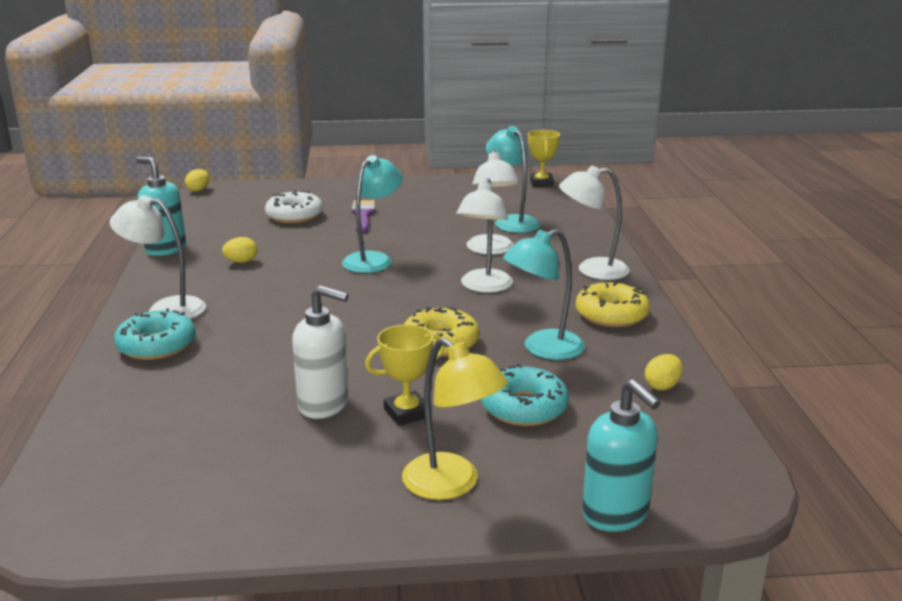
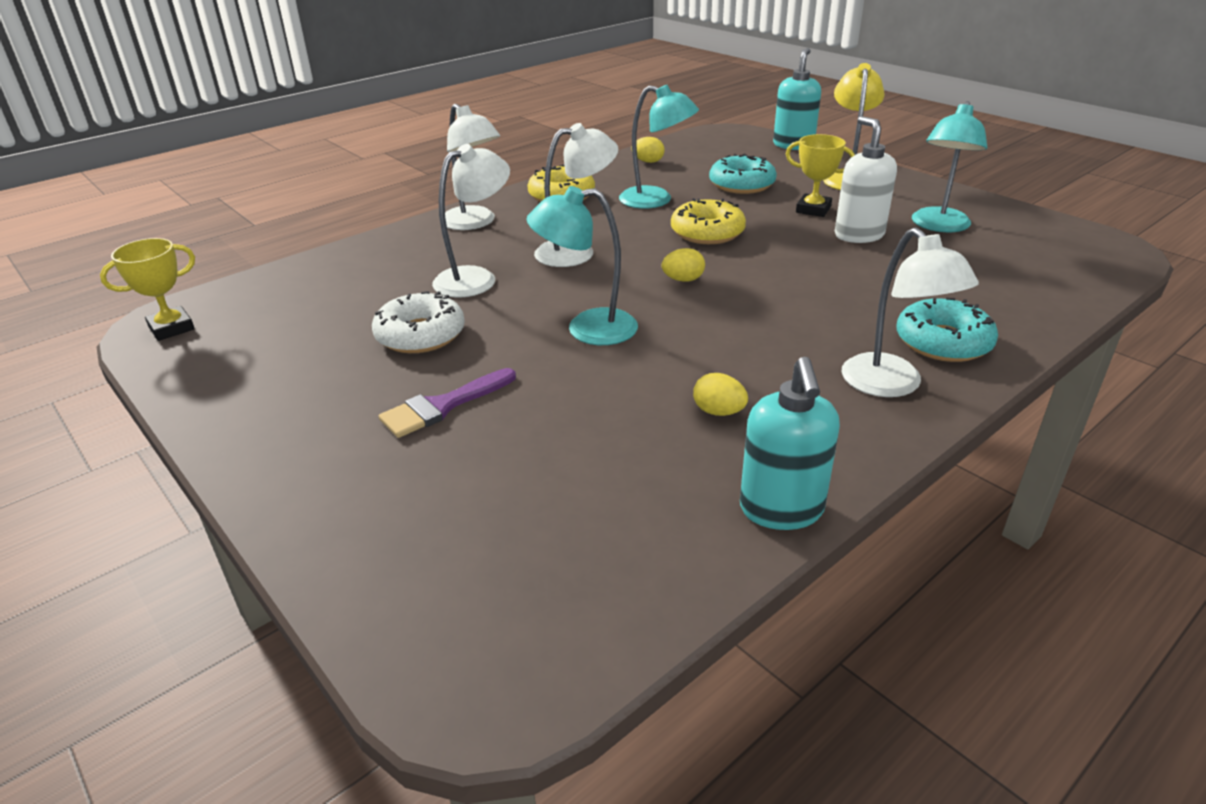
camera: 125 degrees left, 10 degrees up
yellow egg [185,169,210,192] -> yellow egg moved to [662,248,705,282]
white donut [265,190,323,223] -> white donut moved to [372,291,465,353]
turquoise lamp [486,126,540,233] -> turquoise lamp moved to [912,101,987,232]

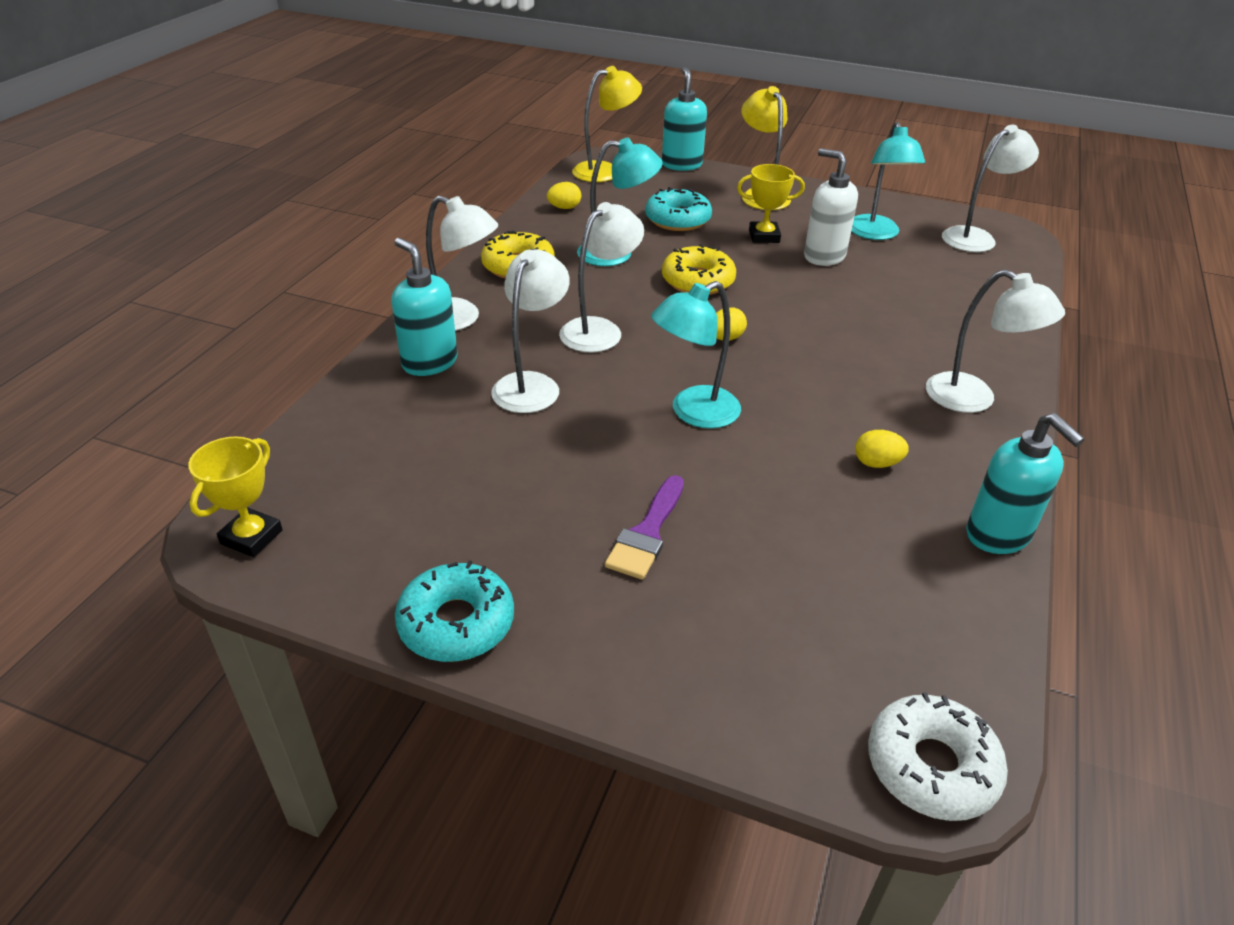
camera: 30 degrees left, 5 degrees up
white donut [372,291,465,353] -> white donut moved to [868,692,1008,821]
turquoise donut [896,298,998,362] -> turquoise donut moved to [395,560,514,662]
none -> turquoise soap dispenser [391,238,458,376]
none -> yellow lamp [572,66,642,182]
none -> white lamp [942,125,1039,252]

